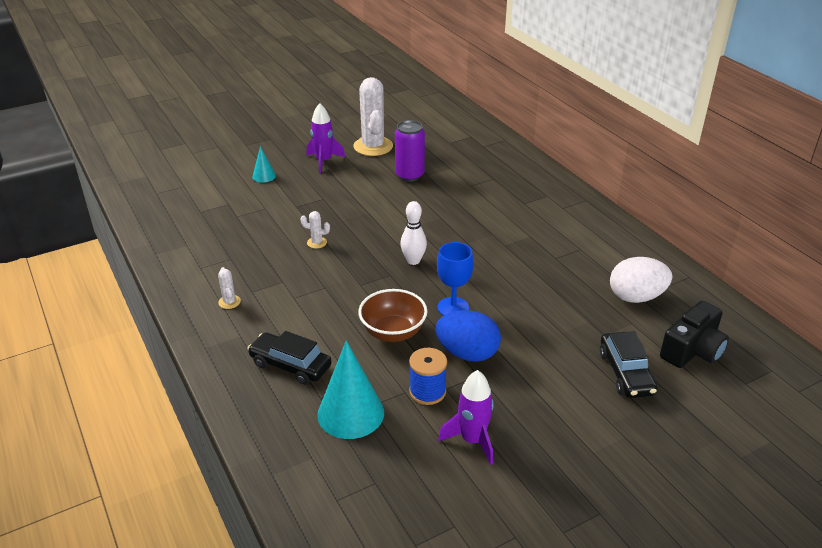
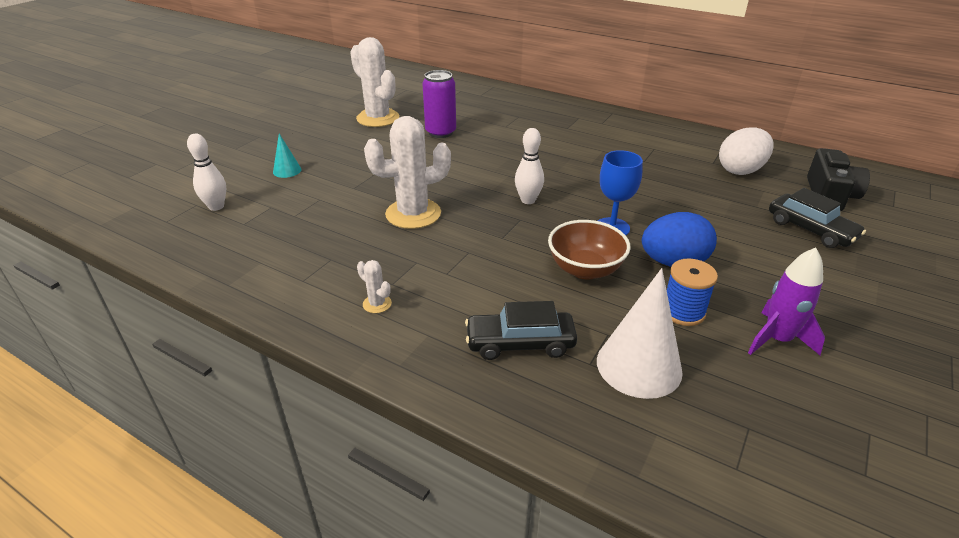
camera: 30 degrees left, 0 degrees up
white cactus [301,211,330,249] -> white cactus [364,116,451,229], size x2.35
purple rocket [306,103,345,173] -> none
turquoise cone [317,341,384,439] -> white cone [597,268,683,399]
none -> white bowling pin [187,134,226,211]

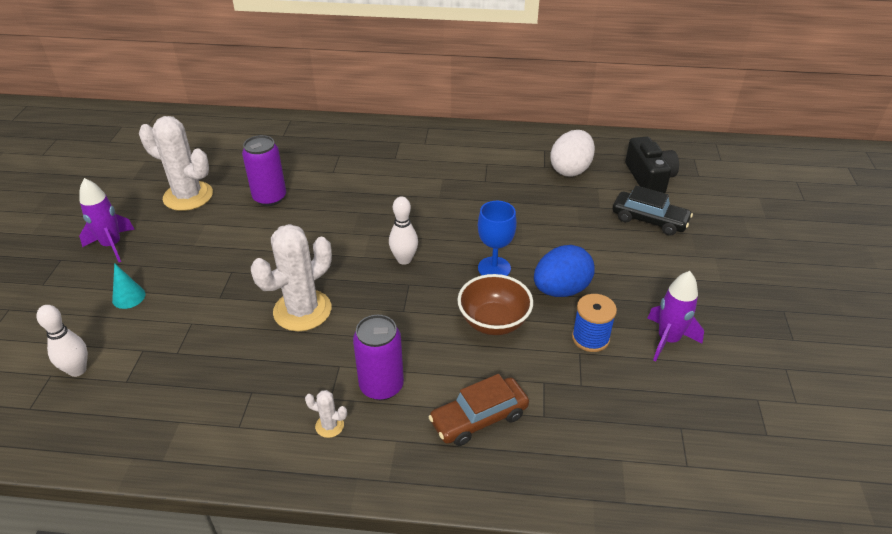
camera: 25 degrees left, 5 degrees up
black car [465,301,577,360] -> brown car [428,374,529,446]
white cone [597,268,683,399] -> none
none -> purple rocket [79,178,135,262]
none -> purple can [353,315,404,400]

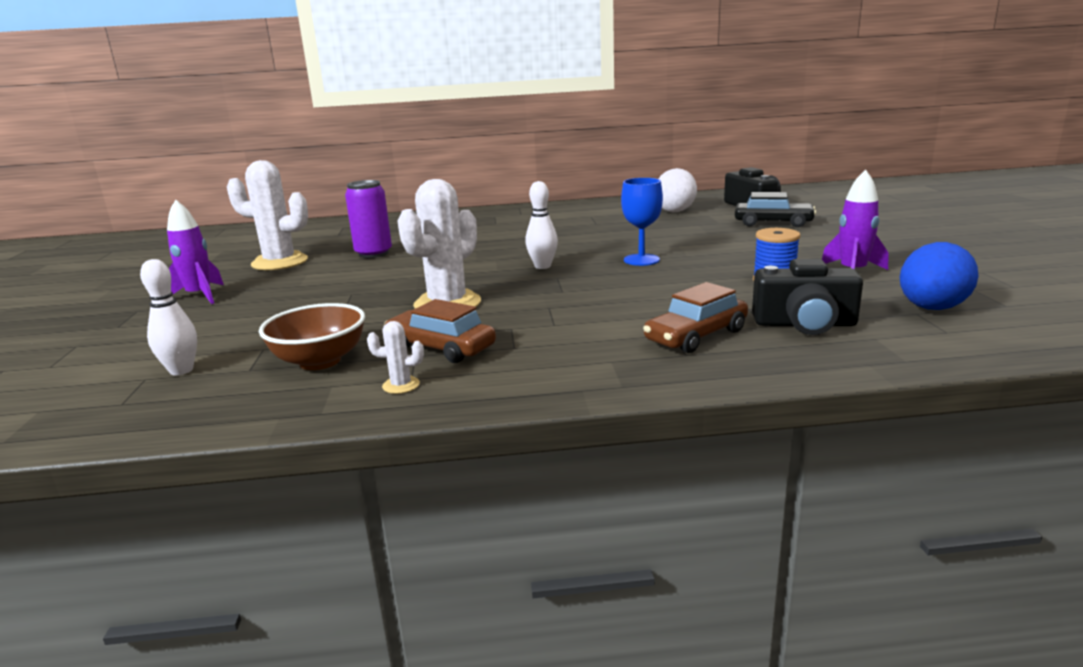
camera: 10 degrees left, 20 degrees down
turquoise cone [112,263,145,309] -> none
white cactus [305,390,347,438] -> white cactus moved to [367,321,424,394]
purple can [353,315,404,400] -> none
brown bowl [457,274,533,335] -> brown bowl moved to [259,303,365,370]
blue egg [534,245,595,297] -> blue egg moved to [899,242,978,310]
none -> brown car [384,299,496,363]
none -> black camera [752,259,863,335]

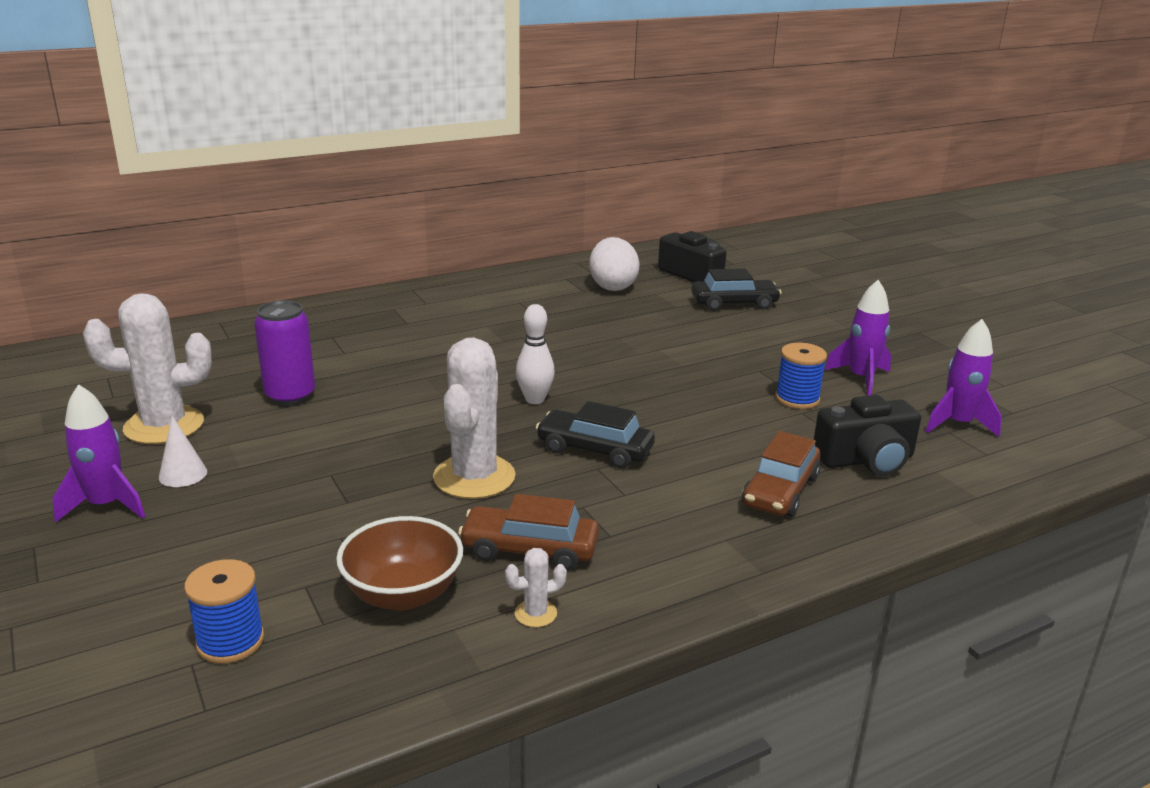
camera: 25 degrees left, 5 degrees up
white bowling pin [140,259,197,375] -> blue spool [184,559,264,664]
blue goblet [621,178,663,266] -> none
blue egg [899,242,978,310] -> purple rocket [926,319,1002,437]
none -> white cone [159,416,207,487]
none -> black car [536,401,655,468]

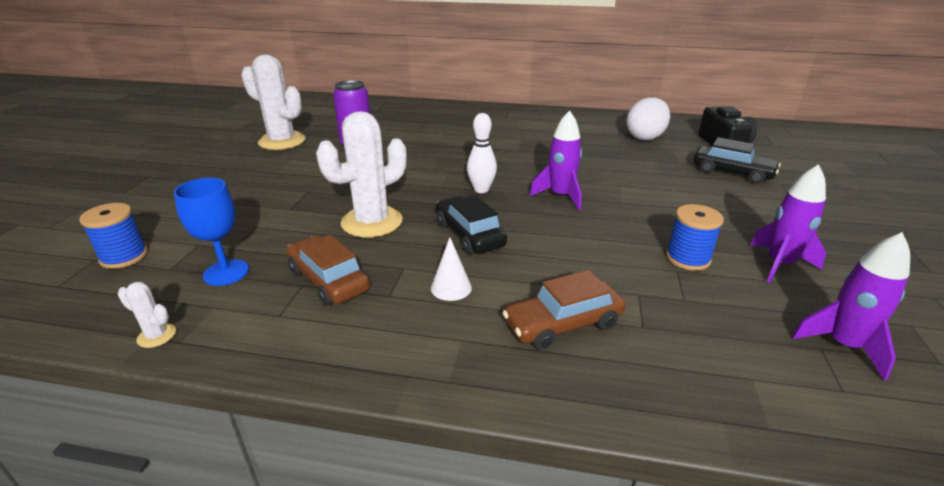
camera: 40 degrees right, 5 degrees up
purple rocket [53,384,145,523] -> purple rocket moved to [530,110,582,210]
white cone [159,416,207,487] -> white cone moved to [431,237,472,301]
brown bowl [336,516,463,611] -> blue goblet [174,178,249,286]
white cactus [505,548,567,627] -> white cactus moved to [118,282,176,348]
black camera [814,395,921,476] -> none

